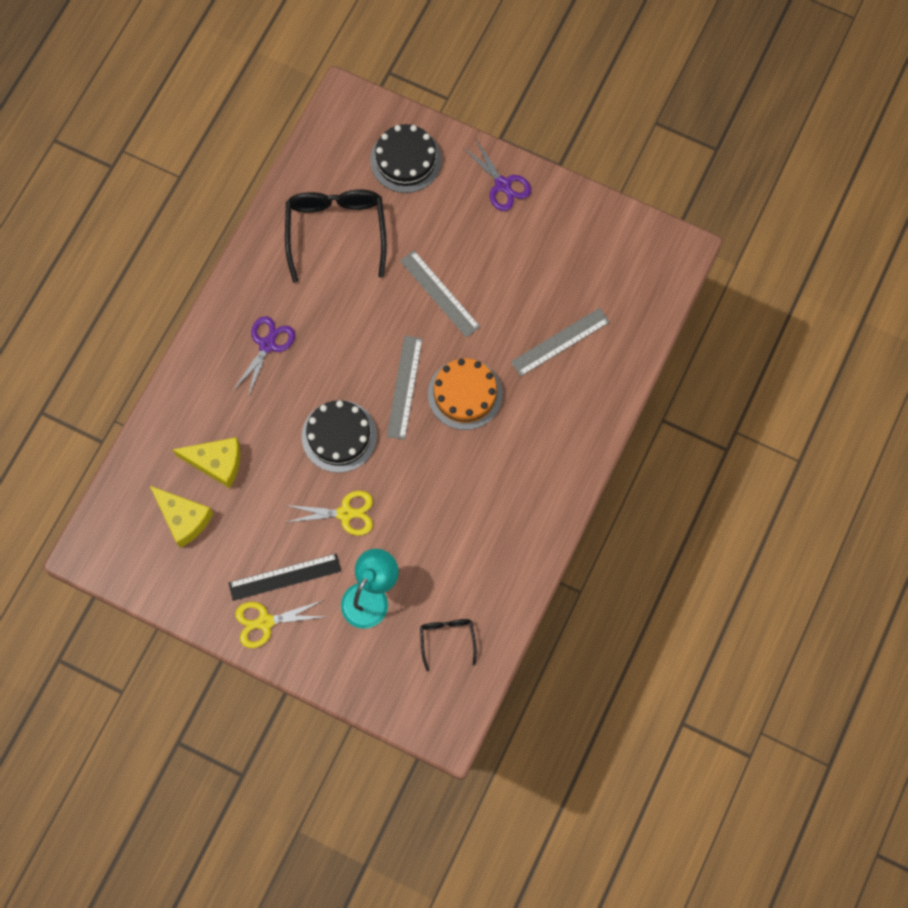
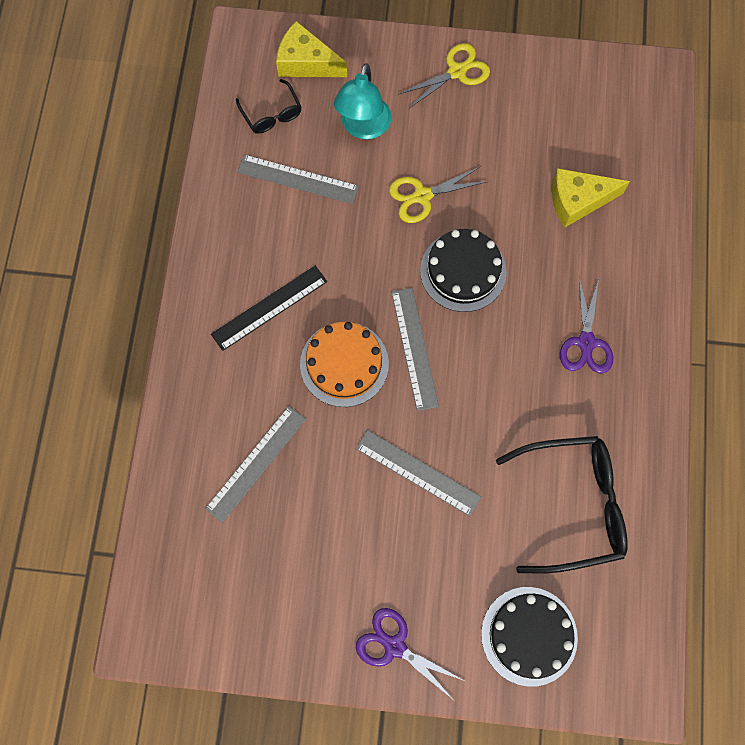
camera: 160 degrees right, 0 degrees up
yellow cheese [149,485,214,548] -> yellow cheese moved to [276,21,347,77]
black ruler [229,553,341,601] -> black ruler moved to [211,266,327,351]
black glasses [285,190,387,283] -> black glasses turned 75 degrees counterclockwise [496,436,628,574]
none -> grey ruler [238,154,359,204]

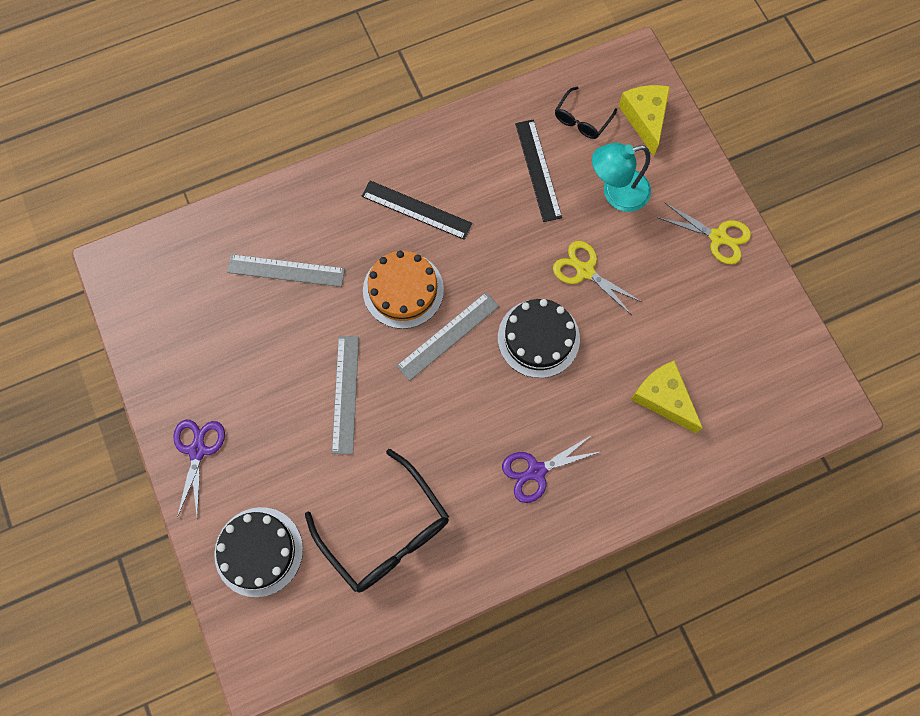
camera: 60 degrees right, 0 degrees up
grey ruler [238,154,359,204] -> black ruler [515,119,562,222]

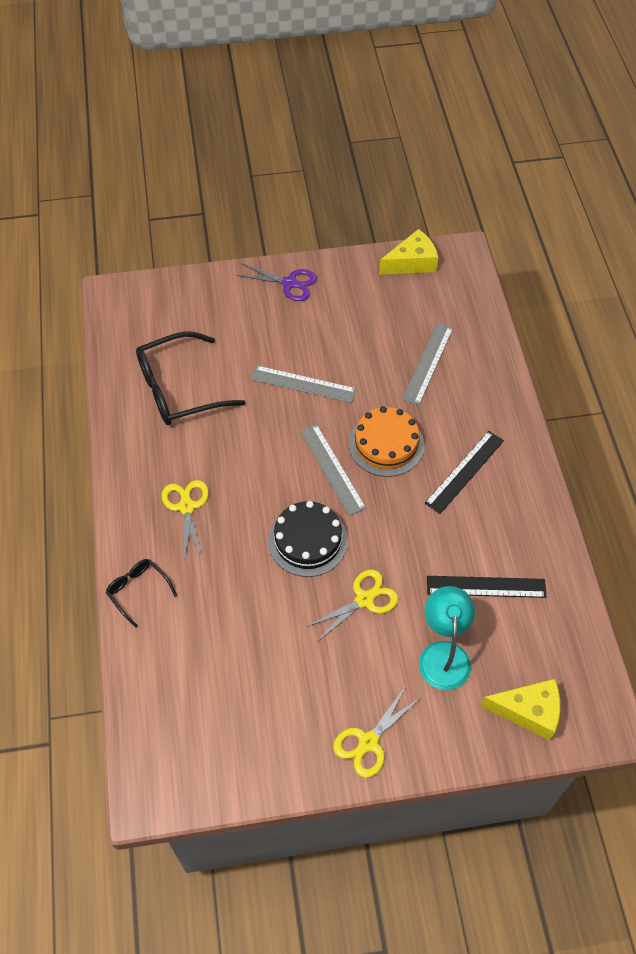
camera: 105 degrees right, 15 degrees down
black cake [214,507,303,597] -> none
purple scissors [502,435,602,503] -> yellow scissors [162,480,209,561]
black glasses [555,87,617,139] -> black glasses moved to [106,559,177,628]
yellow cheese [631,360,703,433] -> yellow cheese moved to [379,229,438,275]

